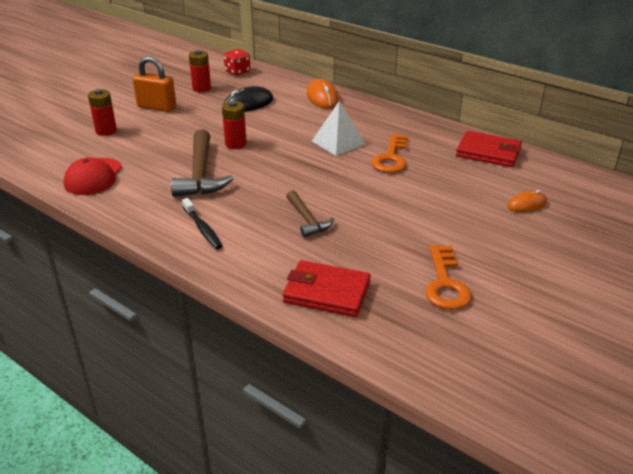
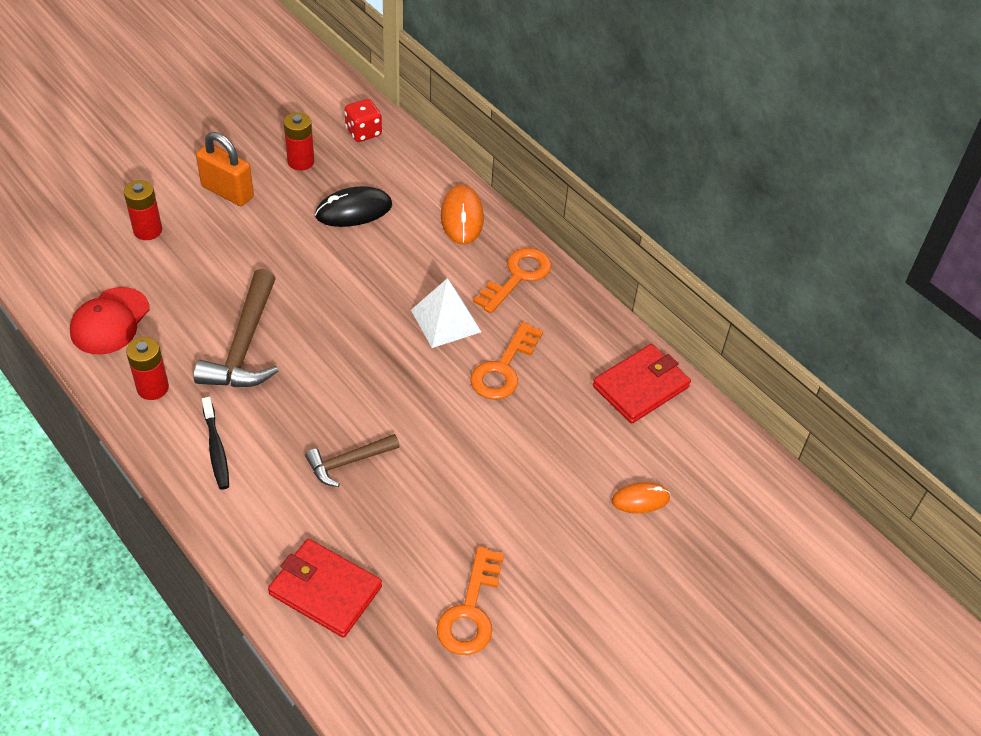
camera: 10 degrees right, 15 degrees up
red battery [222,101,247,149] -> red battery moved to [126,337,169,400]
brown hammer [286,190,334,237] -> brown hammer turned 75 degrees clockwise [305,434,400,487]
red wallet [456,131,522,167] -> red wallet turned 75 degrees counterclockwise [593,344,691,424]
none -> orange key [473,248,551,313]

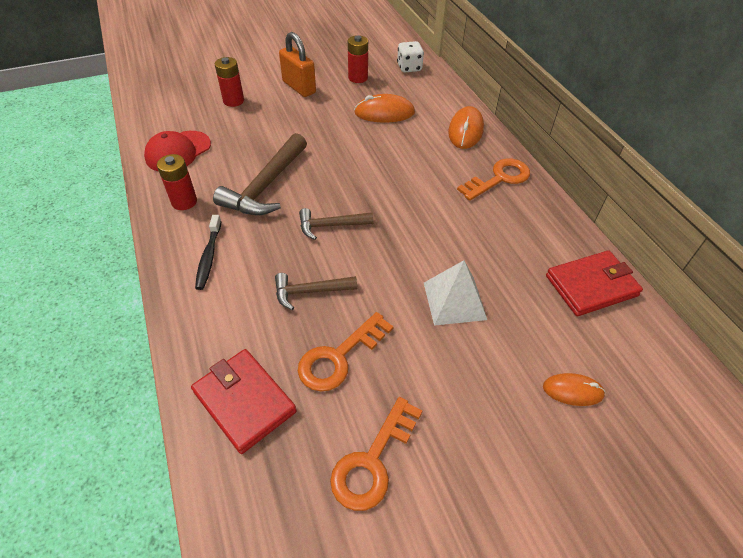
camera: 20 degrees right, 0 degrees up
black mouse [315,186,392,227] -> orange mouse [354,94,415,123]
red dice [344,99,382,142] -> white dice [397,41,424,72]
white pyramid [411,278,481,348] -> white pyramid moved to [424,260,487,326]
orange key [470,322,543,400] -> orange key moved to [298,312,394,391]
none -> brown hammer [299,208,374,240]

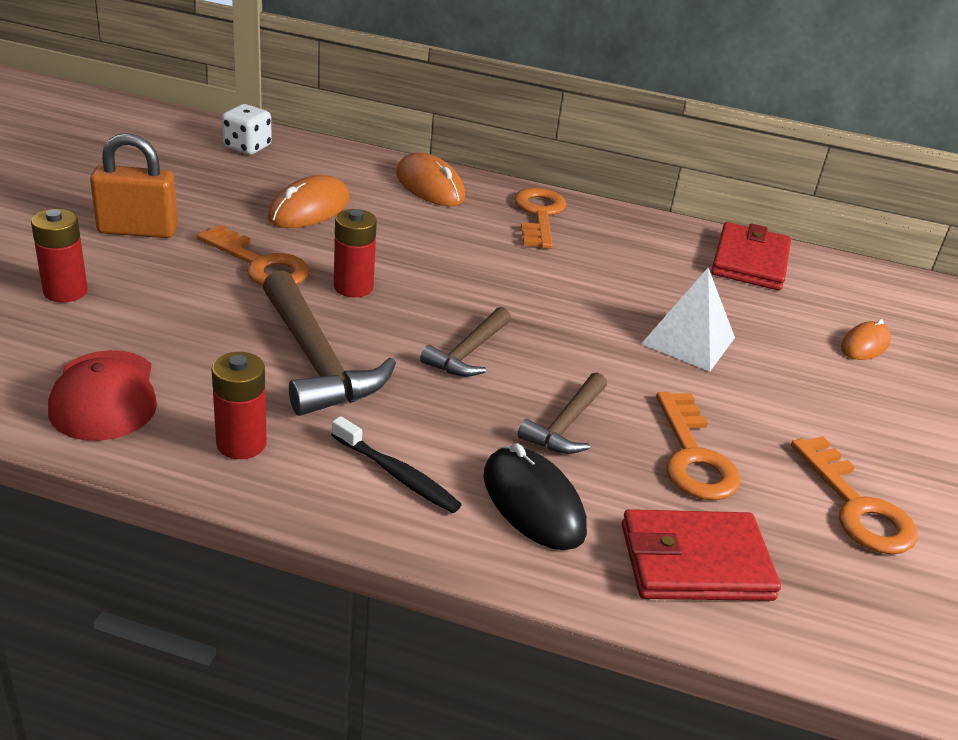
camera: 55 degrees left, 15 degrees down
red battery [348,35,368,83] -> red battery moved to [334,209,377,297]
none -> orange key [197,225,310,286]
none -> black mouse [483,443,587,550]

